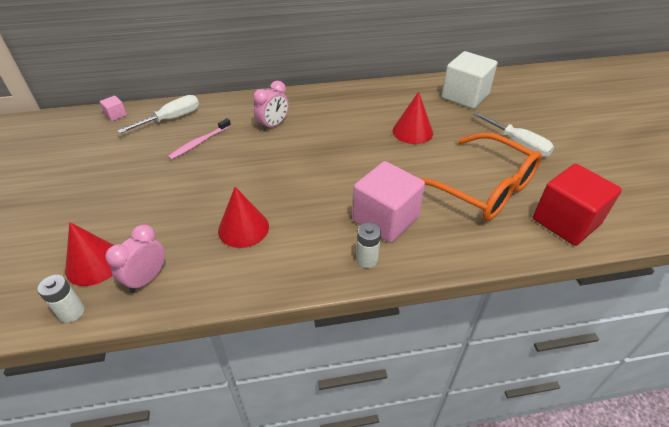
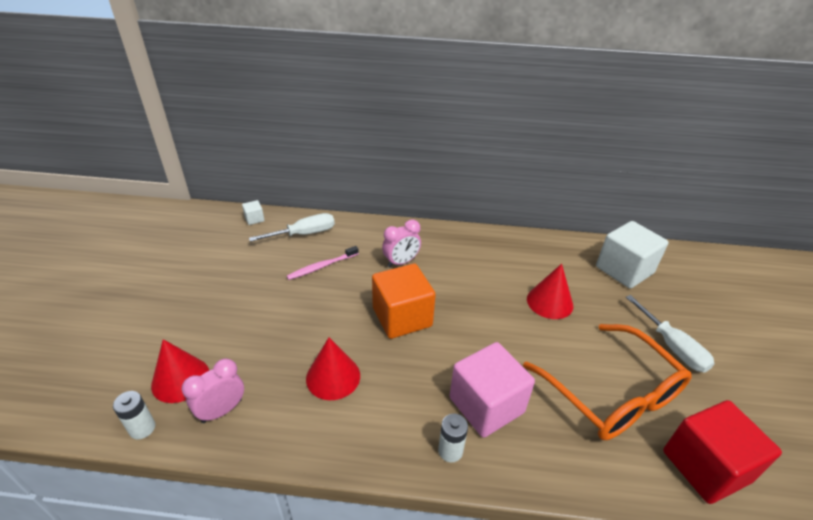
camera: 15 degrees right, 5 degrees down
pink cube [100,96,127,121] -> white cube [242,200,264,225]
none -> orange cube [372,264,436,339]

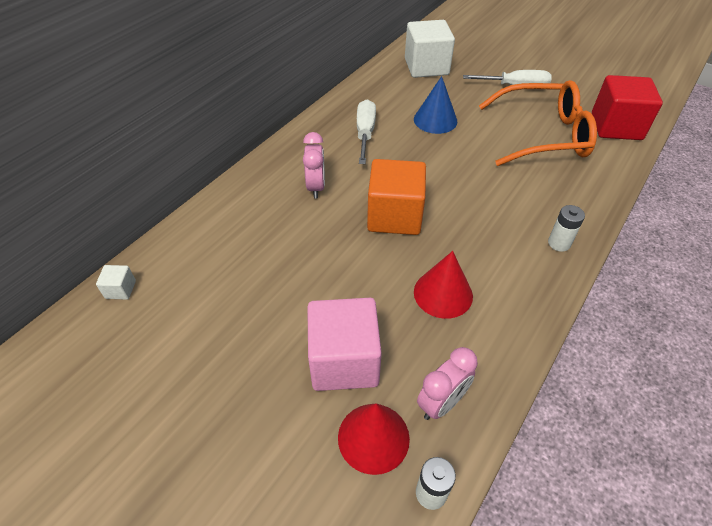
camera: 60 degrees left, 10 degrees up
pink clock [182,359,244,423] -> pink clock turned 120 degrees counterclockwise [417,347,478,420]
white screwdriver [249,213,335,242] -> white screwdriver moved to [357,99,376,164]
pink toothbrush [287,246,359,280] -> none
pink cube [450,342,535,438] -> pink cube moved to [307,298,382,391]
red cone [527,264,573,319] -> blue cone [414,76,458,134]

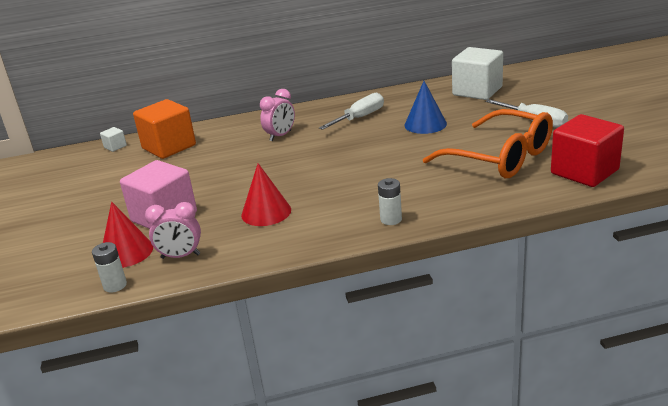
camera: 45 degrees right, 20 degrees down
orange cube [367,159,426,235] -> orange cube moved to [133,99,196,159]

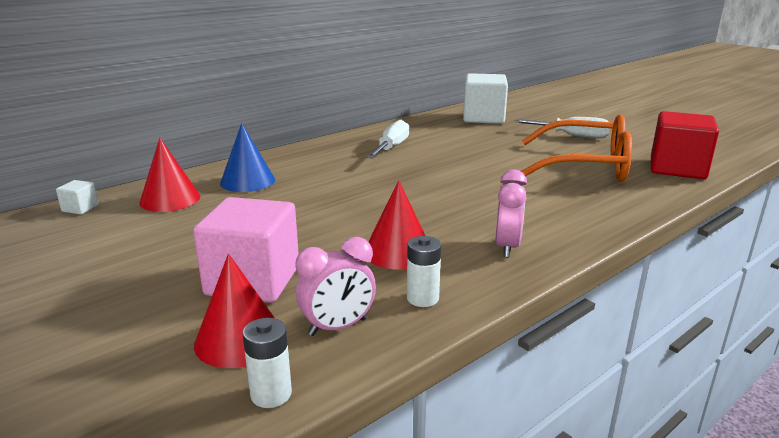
camera: 30 degrees left, 5 degrees down
orange cube [133,99,196,159] -> red cone [140,138,200,212]
pink clock [260,89,295,141] -> pink clock moved to [495,170,527,257]
white battery [378,178,402,225] -> white battery moved to [407,236,441,307]
blue cone [404,81,447,134] -> blue cone moved to [220,123,275,192]

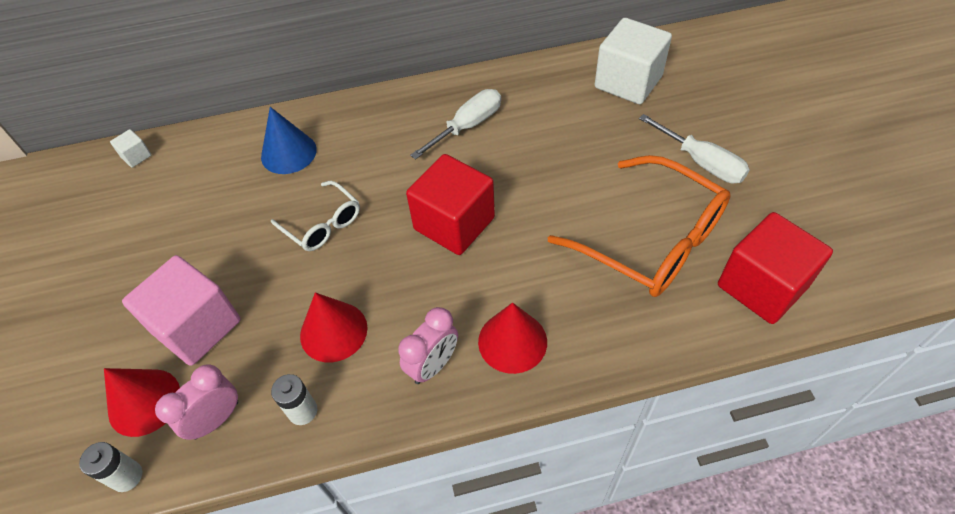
camera: 30 degrees right, 30 degrees up
red cone [140,138,200,212] -> red cone moved to [478,302,547,374]
pink clock [296,237,376,336] -> pink clock turned 135 degrees clockwise [155,364,238,440]
none -> white glasses [271,181,360,251]
none -> red cube [406,154,495,255]

